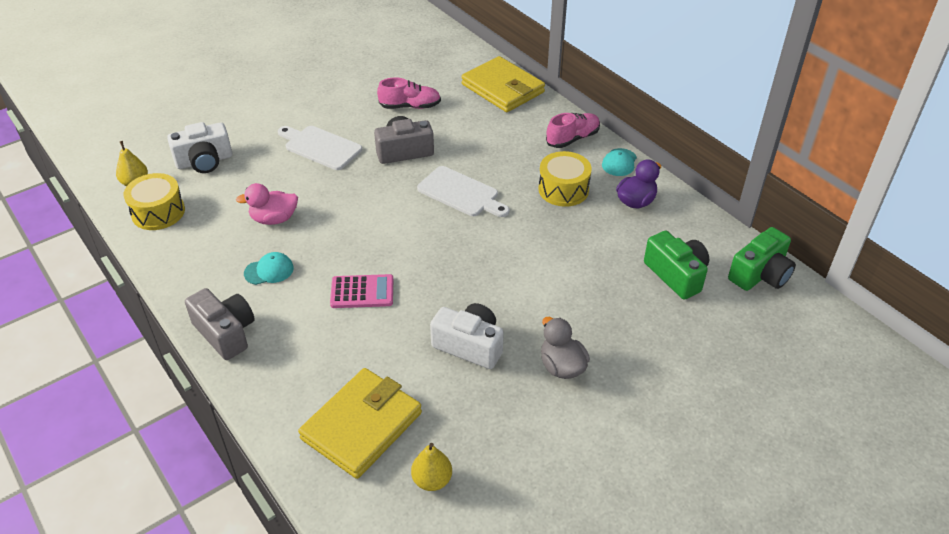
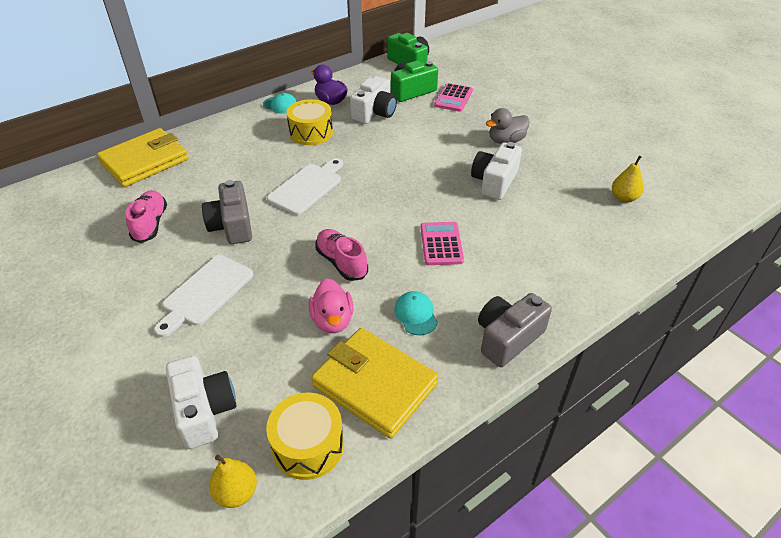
camera: 90 degrees left, 0 degrees up
yellow wallet [298,368,422,479] -> yellow wallet moved to [311,328,439,439]
pink shoe [546,113,600,148] -> pink shoe moved to [315,229,368,281]
none -> white camera [350,76,397,124]
none -> pink calculator [434,83,473,112]

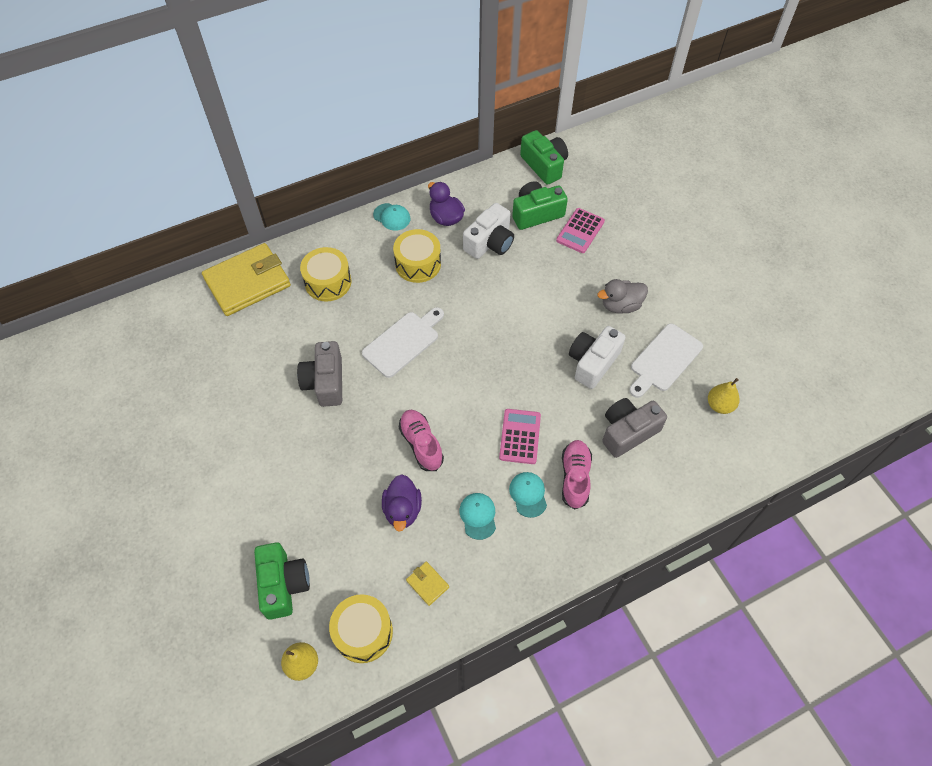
camera: 10 degrees right, 15 degrees up
pink shoe [125,190,167,243] -> pink shoe moved to [562,440,592,509]
white cutting board [154,255,253,337] -> white cutting board moved to [629,323,703,398]
white camera [166,356,237,449] -> green camera [254,543,310,620]
pink duck [309,279,354,333] -> purple duck [382,474,422,532]
yellow wallet [311,328,439,439] -> yellow wallet [406,561,449,606], size x0.40
grey camera [478,293,552,367] -> grey camera moved to [602,398,667,458]
none -> yellow drum [300,247,351,302]
none -> turquoise cap [509,472,547,518]

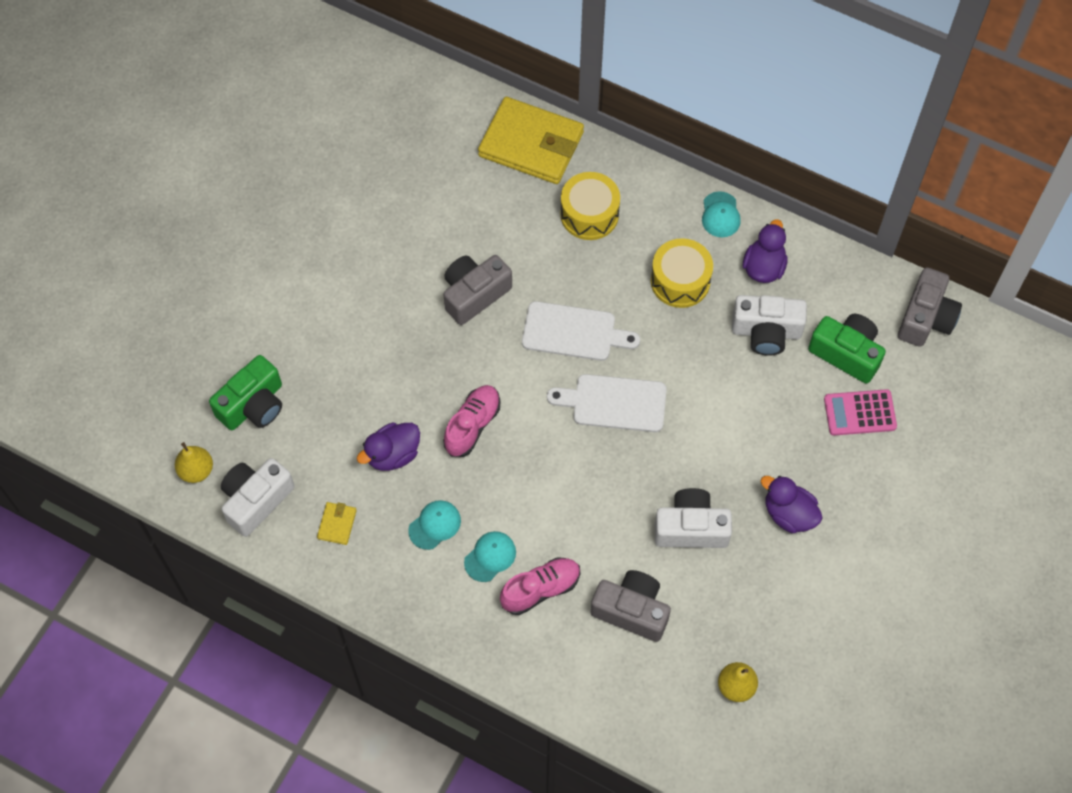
camera: 55 degrees right, 5 degrees up
yellow drum [329,594,393,663] -> white camera [221,458,295,537]
pink calculator [499,409,541,464] -> none
green camera [520,130,568,185] -> grey camera [898,267,962,347]
grey duck [597,279,648,314] -> purple duck [761,476,823,533]
white cutting board [629,323,703,398] -> white cutting board moved to [547,374,667,432]

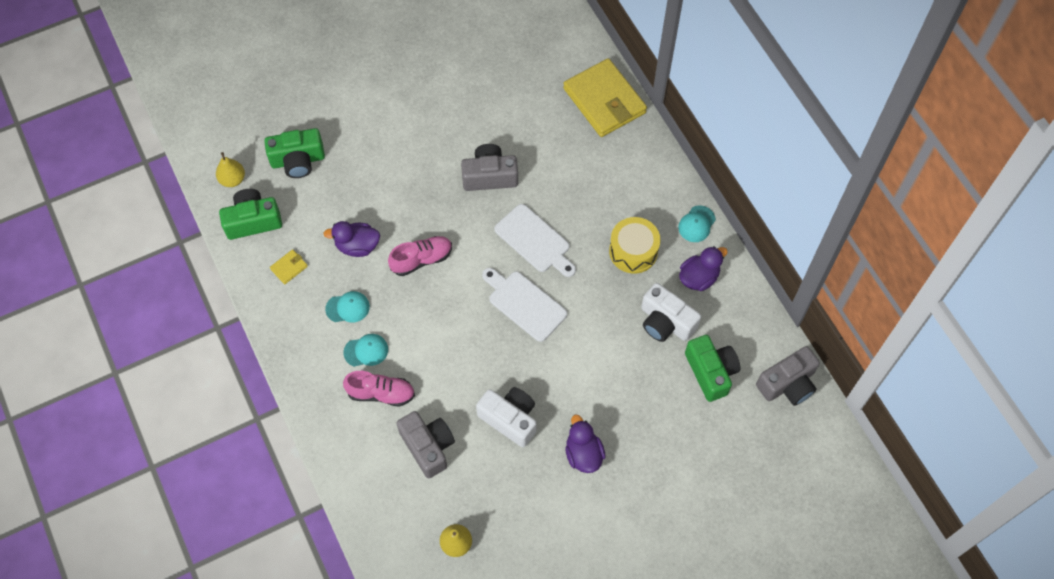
camera: 35 degrees right, 0 degrees up
white camera [221,458,295,537] -> green camera [219,189,282,240]
yellow drum [560,172,620,240] -> none
pink calculator [824,389,897,436] -> none

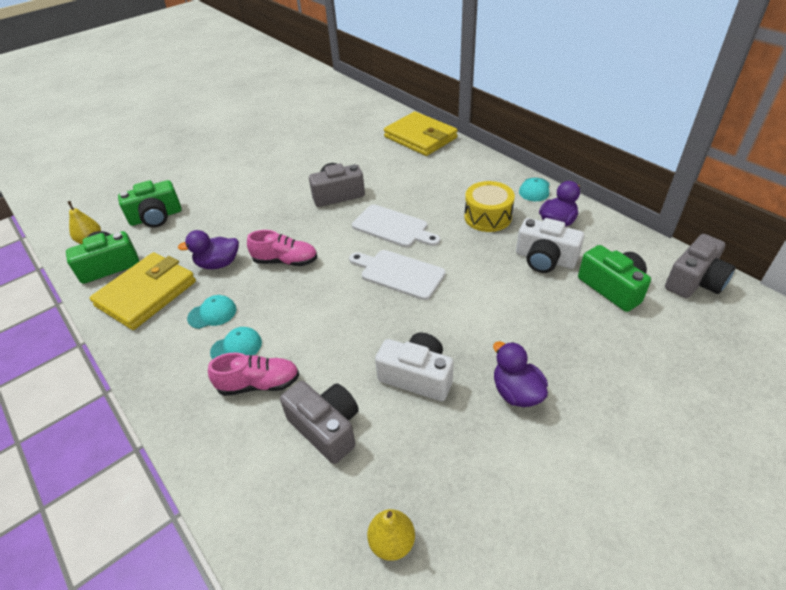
camera: 10 degrees left, 20 degrees down
yellow wallet [270,249,308,284] -> yellow wallet [90,252,196,330], size x2.48
pink shoe [388,236,452,276] -> pink shoe turned 45 degrees clockwise [247,230,318,266]

